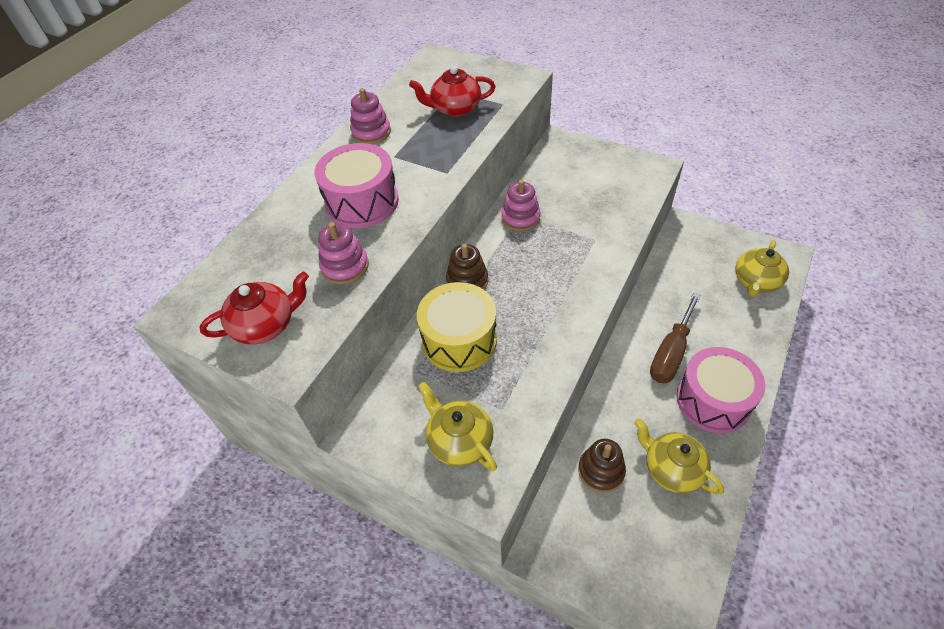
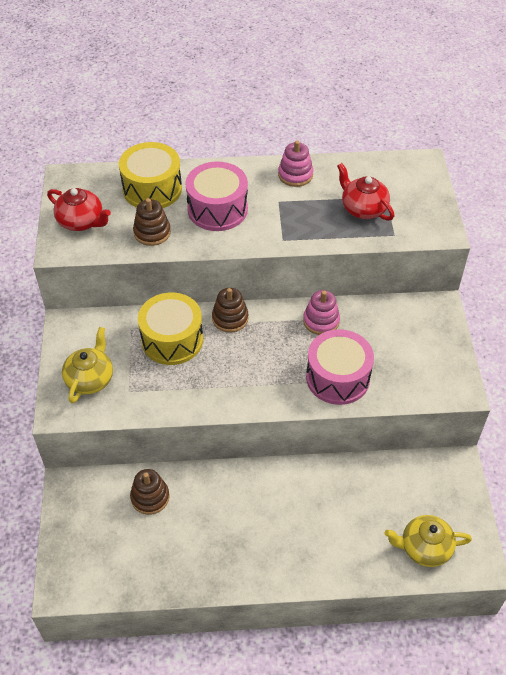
camera: 55 degrees right, 0 degrees up
pink stacking toy [318,222,369,284] -> brown stacking toy [133,198,171,246]
yellow teapot [634,418,724,495] -> none
brown screwdriver [650,292,701,383] -> none
pink drum [676,347,765,433] -> pink drum moved to [306,329,374,405]
none -> yellow drum [119,142,182,208]

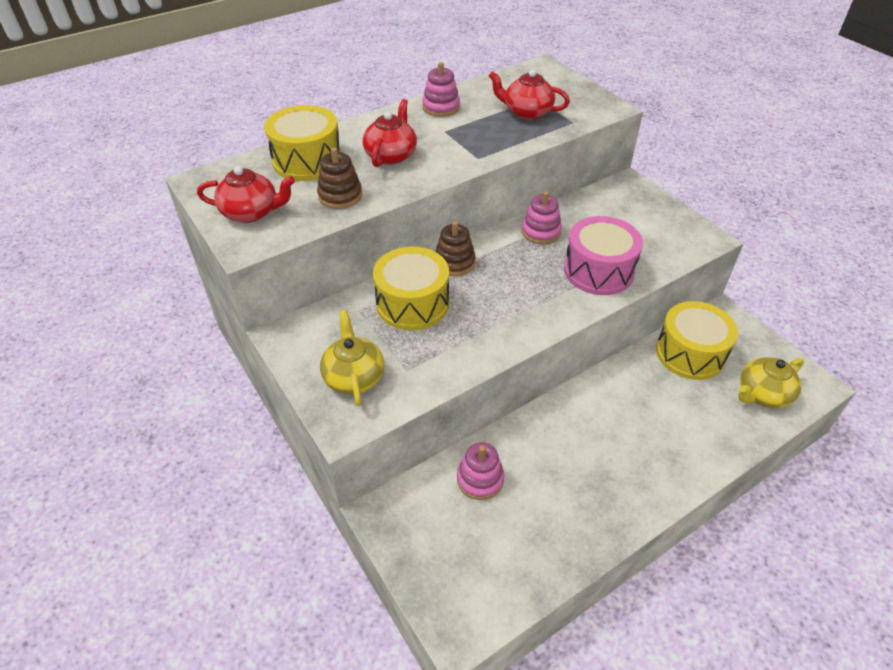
camera: 30 degrees left, 5 degrees down
brown stacking toy [130,469,170,515] -> pink stacking toy [457,442,504,500]
pink drum [185,161,248,231] -> red teapot [362,99,417,167]
none -> yellow drum [656,301,738,380]

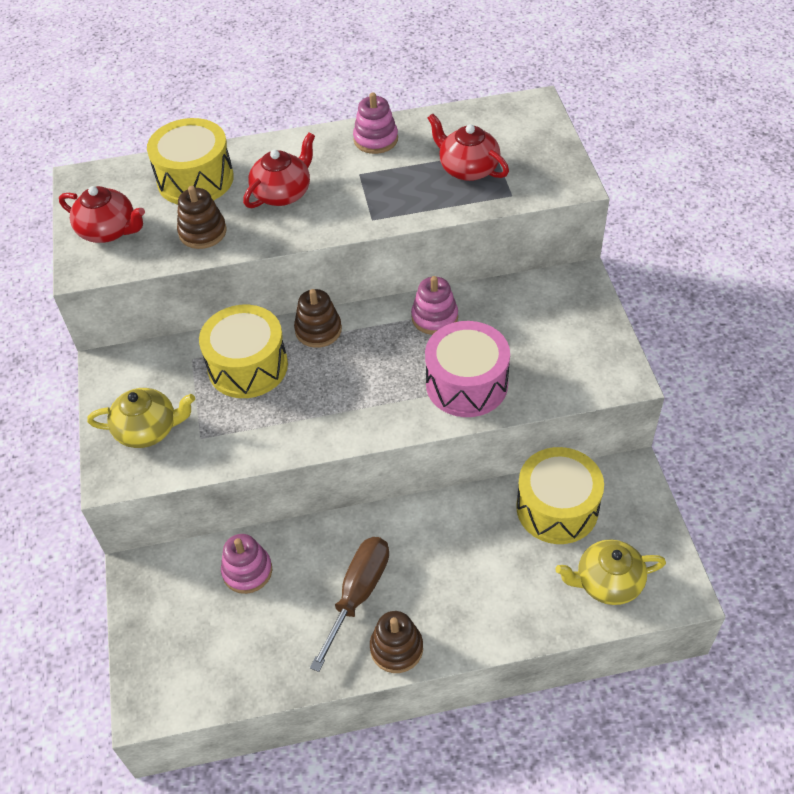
camera: 25 degrees right, 5 degrees up
yellow teapot [320,310,384,406] -> yellow teapot turned 75 degrees clockwise [87,388,195,448]
none -> brown screwdriver [310,537,389,672]
none -> brown stacking toy [370,611,423,673]

